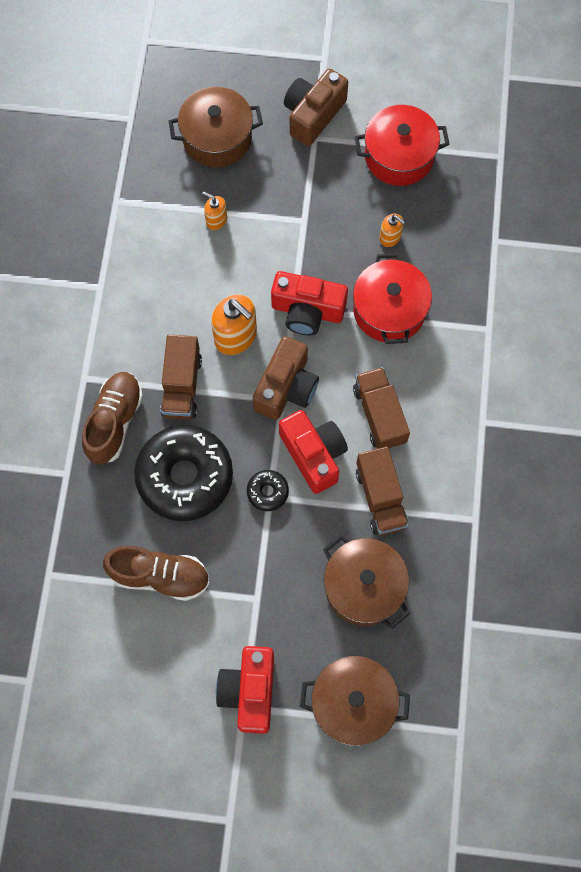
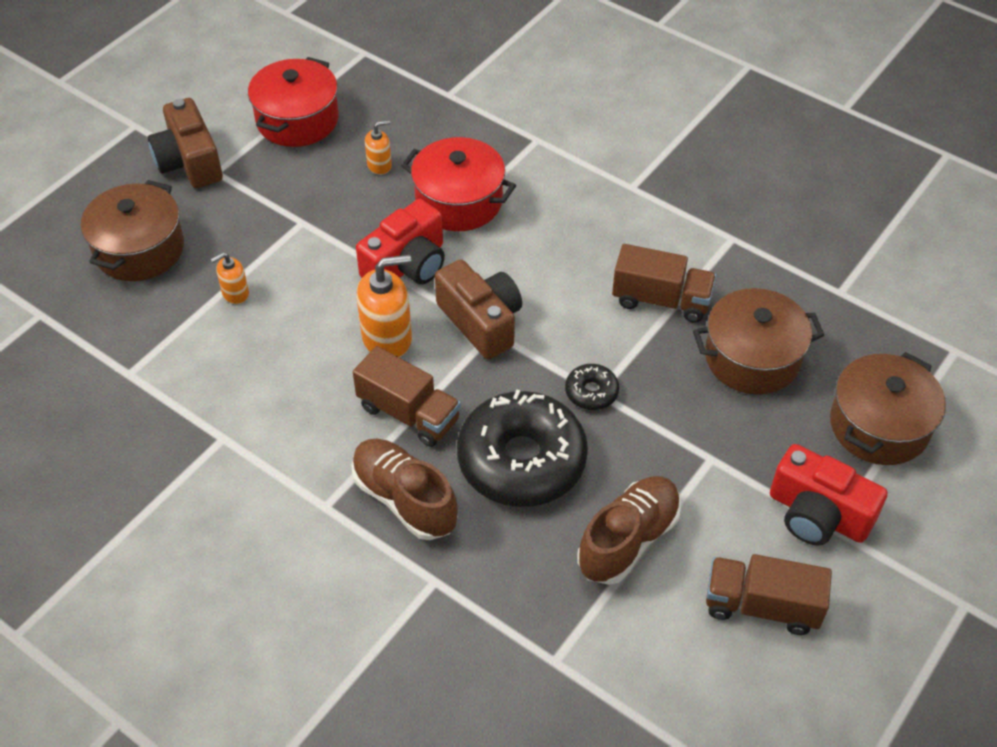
camera: 60 degrees left, 20 degrees down
red camera [279,410,348,494] -> none
brown truck [353,367,410,449] -> brown truck moved to [706,554,832,635]

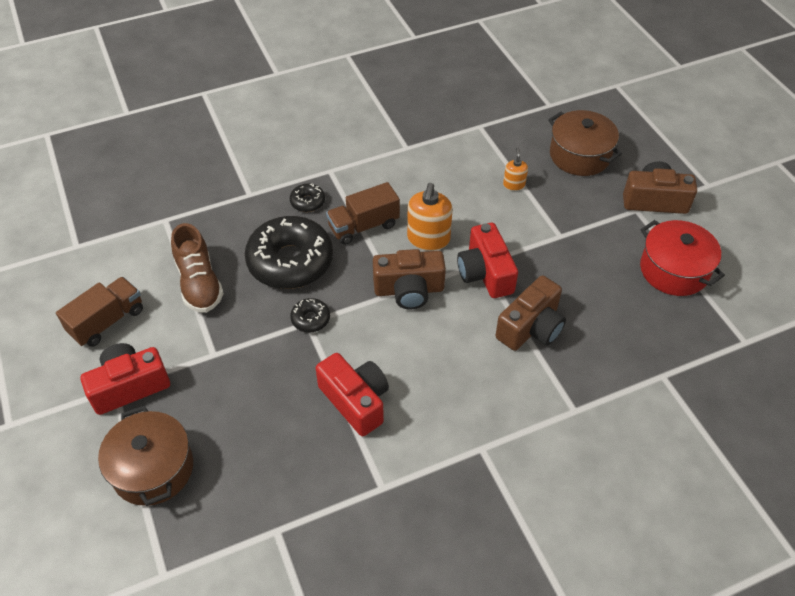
camera: 120 degrees right, 0 degrees up
brown shoe [351,439,458,540] -> black donut [290,184,325,212]
orange soap dispenser [365,120,392,175] -> none
red pot [401,137,516,231] -> brown camera [496,275,566,351]
brown truck [612,244,716,323] -> red camera [316,353,389,436]
brown pot [693,288,824,395] -> none

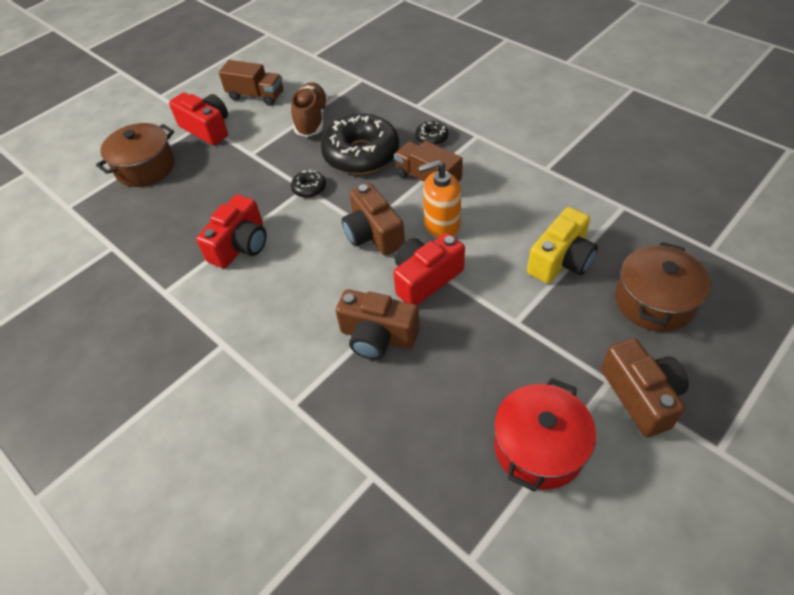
camera: 70 degrees right, 0 degrees up
brown shoe [171,223,224,313] -> brown shoe turned 135 degrees clockwise [291,82,328,137]
orange soap dispenser [503,147,528,191] -> yellow camera [527,207,598,284]

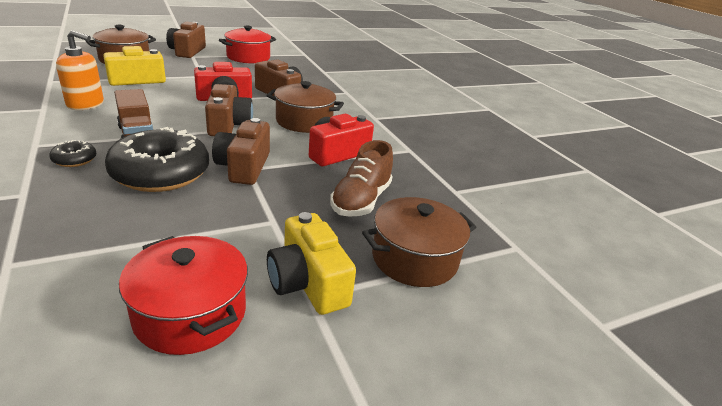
camera: 165 degrees left, 20 degrees down
red camera [169,92,228,145] -> yellow camera [267,212,356,315]
brown truck [219,60,283,106] -> red pot [119,236,248,355]
brown shoe [291,82,328,137] -> brown shoe moved to [330,140,393,217]
black donut [291,170,326,198] -> brown camera [212,118,270,185]
orange soap dispenser [418,160,461,238] -> orange soap dispenser moved to [56,30,104,110]
none -> brown pot [266,81,344,133]

